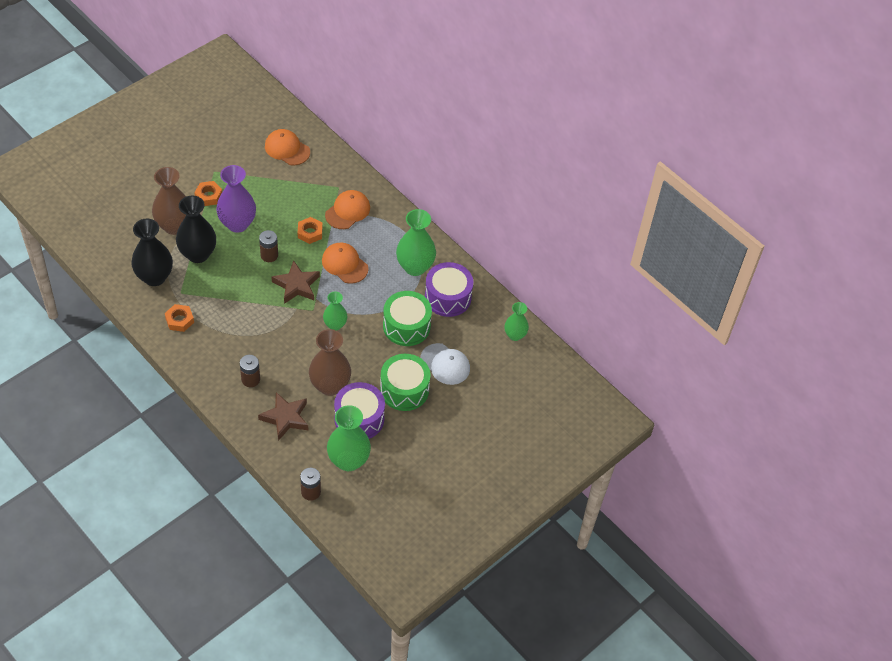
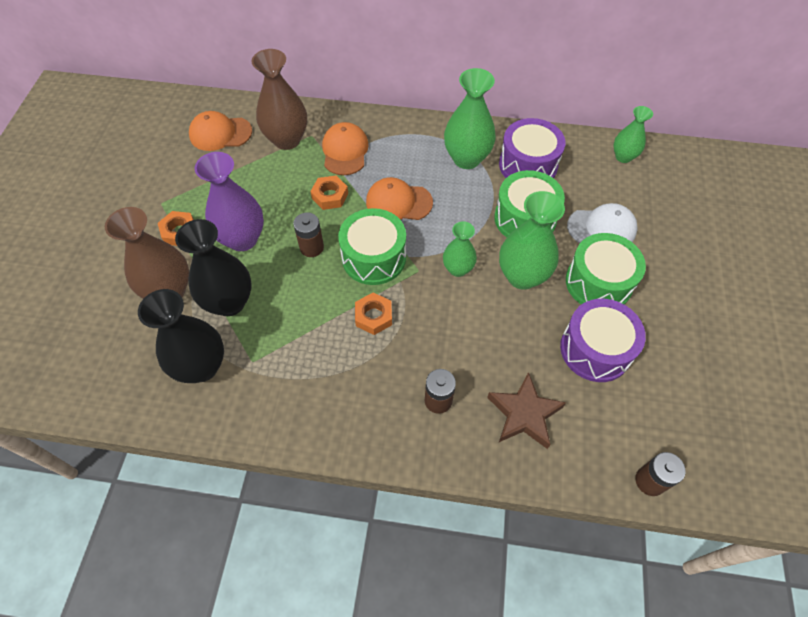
camera: 35 degrees left, 5 degrees up
orange nut [165,304,194,332] -> orange nut moved to [355,293,392,335]
brown star [271,260,320,304] -> green drum [338,208,406,285]
brown vase [309,329,351,396] -> brown vase moved to [252,49,307,150]
green vase [327,405,371,471] -> green vase moved to [499,191,565,290]

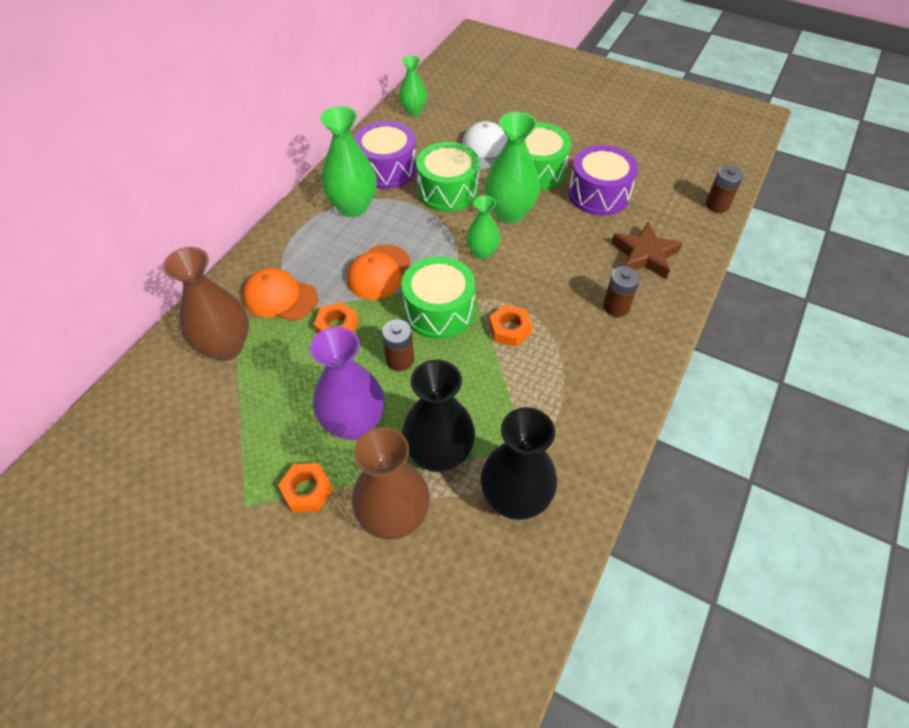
camera: 70 degrees left, 5 degrees down
orange cap [189,111,252,151] -> none

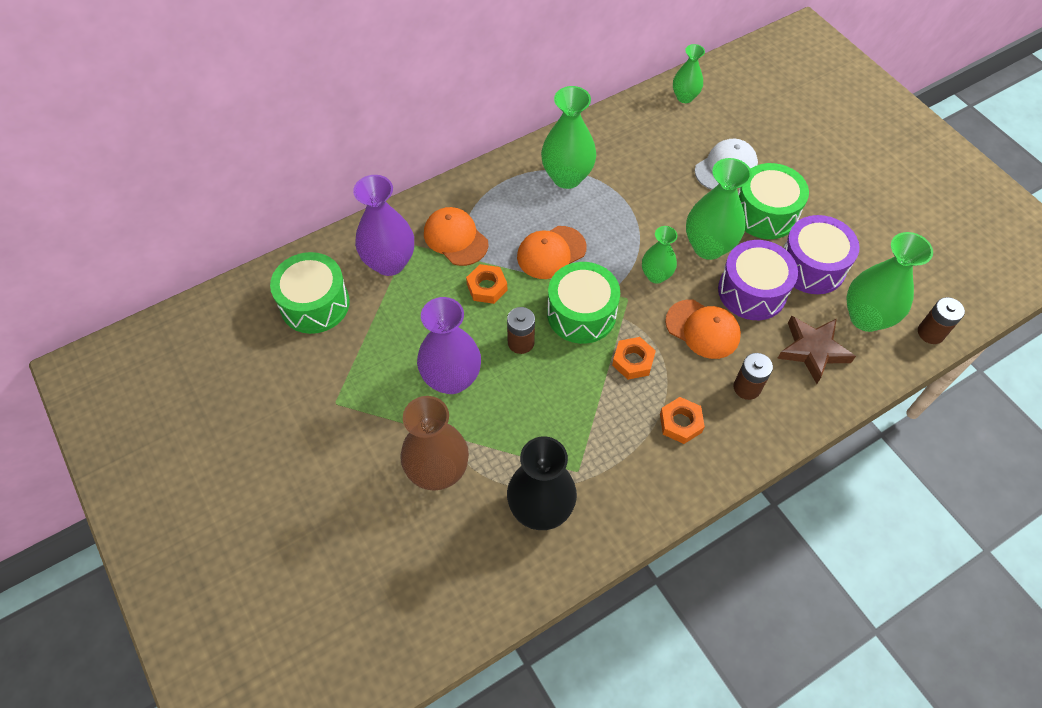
camera: 30 degrees right, 5 degrees up
brown vase [162,247,249,361] -> purple vase [353,175,414,276]
orange nut [278,463,333,512] -> orange nut moved to [660,397,705,444]
purple drum [354,121,417,189] -> purple drum moved to [718,240,798,320]
black vase [402,360,475,472] -> none
green drum [416,142,480,212] -> green drum moved to [270,252,350,334]
none -> orange cap [665,299,741,359]
none -> green vase [846,232,933,332]

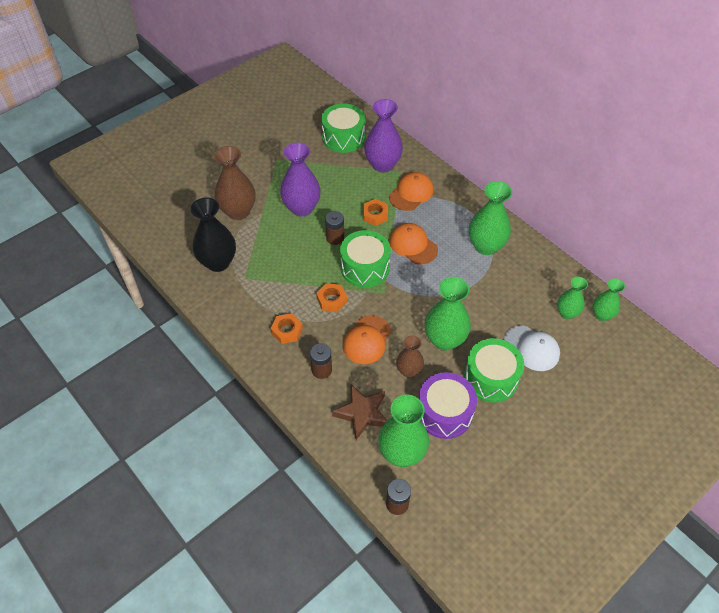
camera: 80 degrees right, 5 degrees down
green vase [642,226,677,284] -> green vase moved to [557,277,588,319]
purple drum [718,240,798,320] -> brown vase [396,335,424,378]

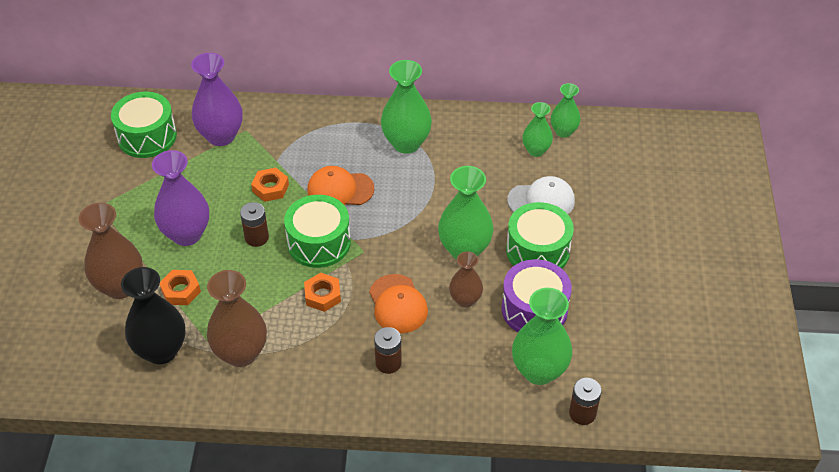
camera: 45 degrees left, 5 degrees down
orange nut [271,313,303,344] -> orange nut moved to [160,270,201,305]
brown star [332,385,387,440] -> none
orange cap [389,172,433,211] -> none
none -> brown vase [207,270,267,367]

